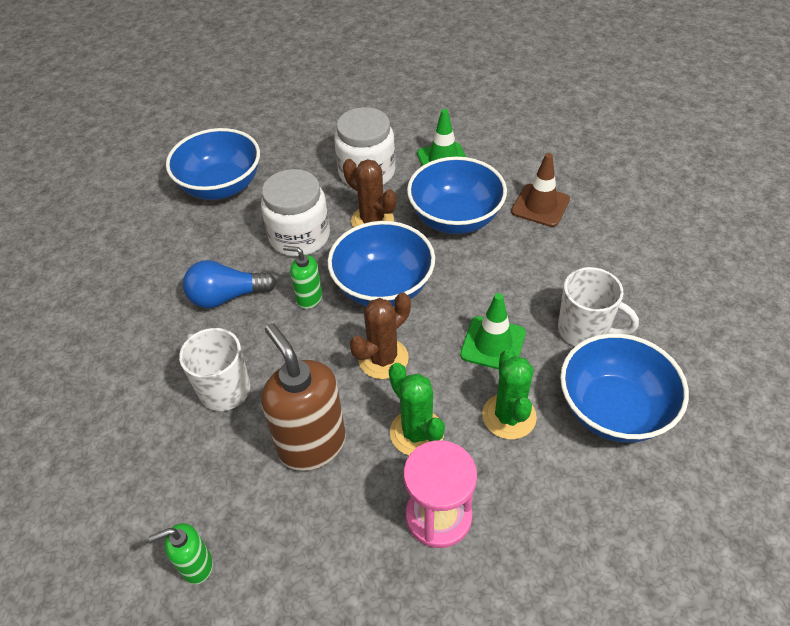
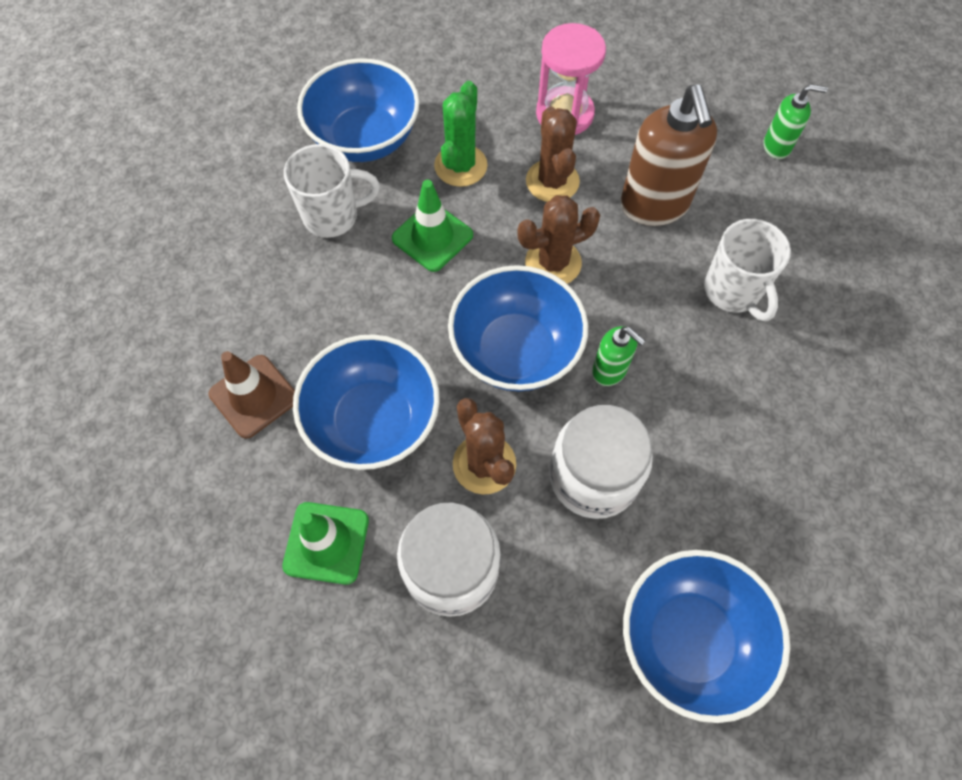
camera: 160 degrees left, 15 degrees up
blue light bulb [183,260,276,308] -> none
green cactus [389,363,445,455] -> brown cactus [526,106,580,202]
white mug [558,267,639,346] -> white mug turned 120 degrees clockwise [284,144,380,238]

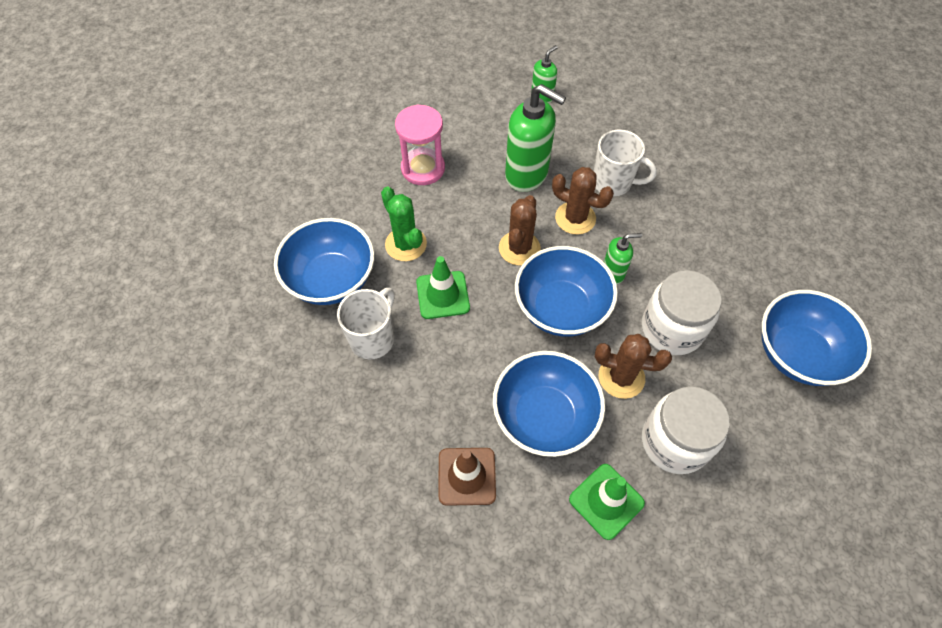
camera: 50 degrees left, 5 degrees down
brown cactus [526,106,580,202] -> brown cactus moved to [552,167,614,235]
brown soap dispenser [620,85,717,226] -> green soap dispenser [505,84,566,192]

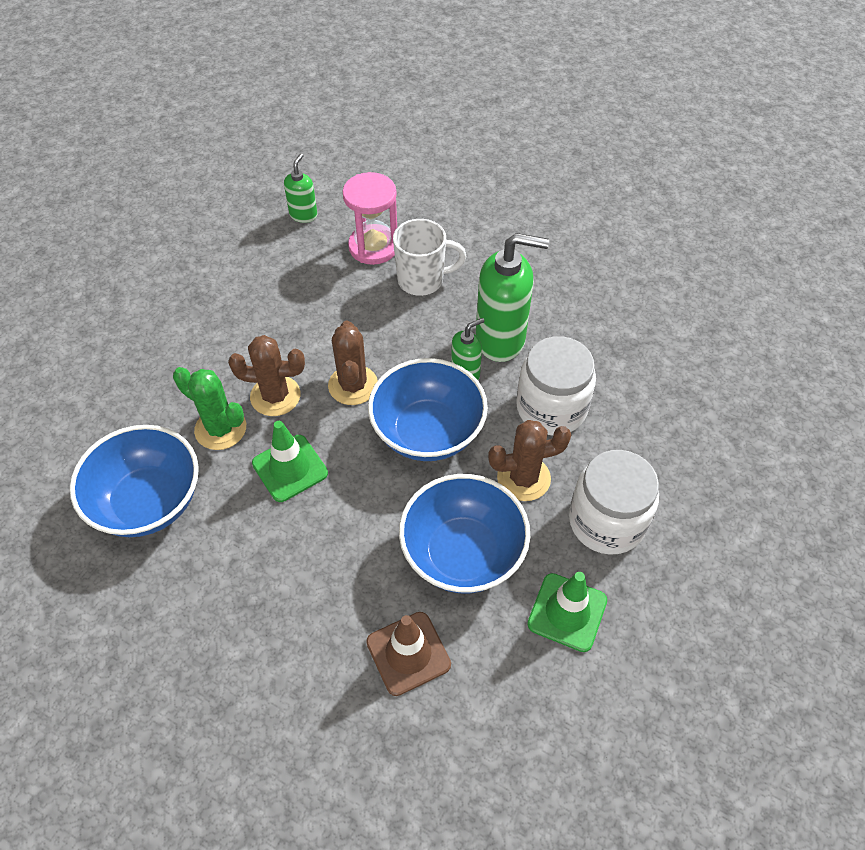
camera: 25 degrees left, 5 degrees down
white mug [337,288,394,359] -> none
pink hourglass [395,104,445,185] -> pink hourglass moved to [343,172,397,265]
green soap dispenser [505,84,566,192] -> green soap dispenser moved to [475,233,549,362]
brown cactus [552,167,614,235] -> brown cactus moved to [228,335,305,416]
blue bowl [762,290,872,386] -> none

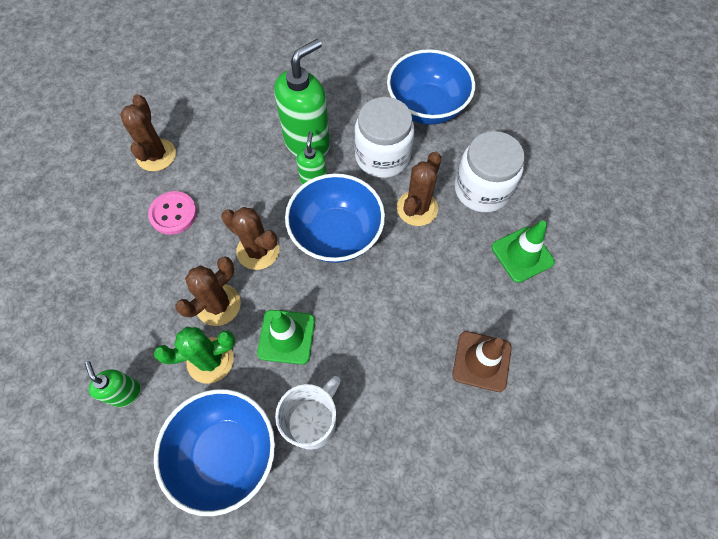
camera: 50 degrees left, 10 degrees up
green soap dispenser [284,153,317,223] -> green soap dispenser moved to [85,361,141,407]
pink hourglass [343,172,397,265] -> brown cactus [120,94,176,171]
white mug [393,219,467,296] -> white mug moved to [275,376,341,450]
blue bowl [399,474,530,593] -> blue bowl moved to [387,49,475,125]
none -> pink button [148,191,197,235]

